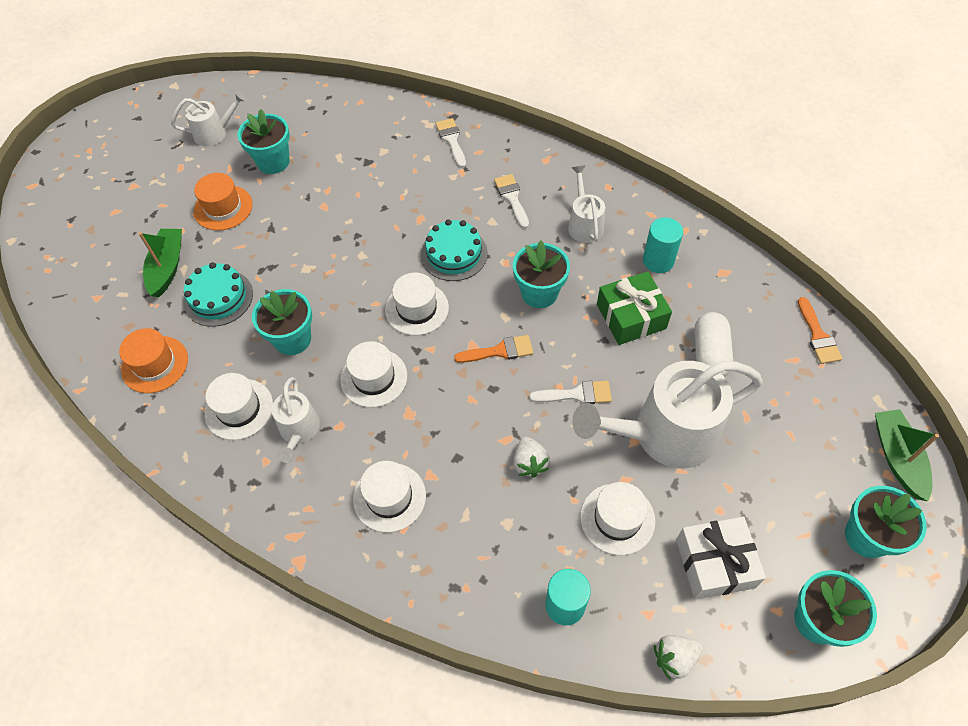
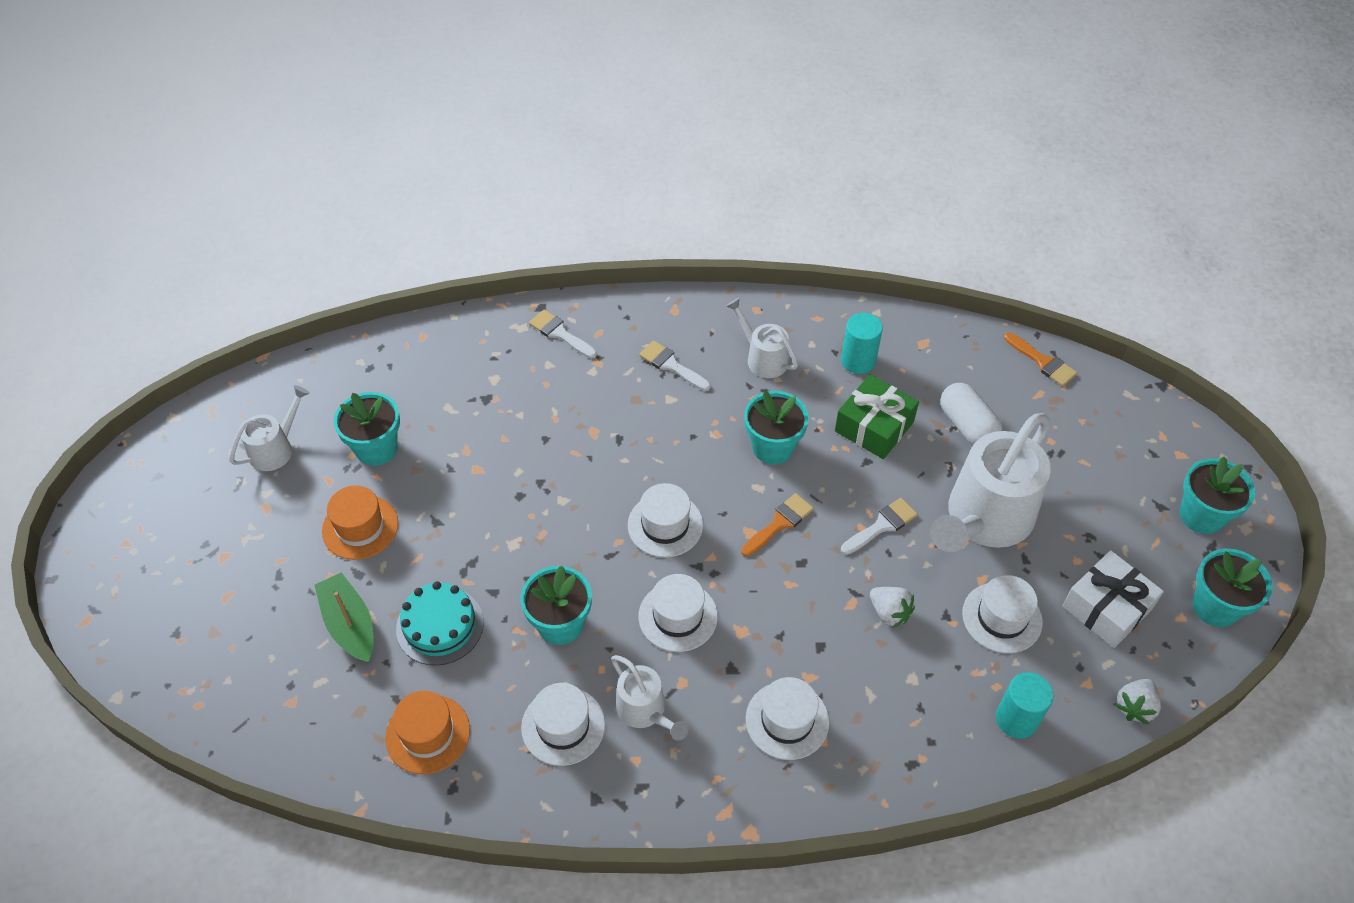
camera: 35 degrees left, 5 degrees down
turquoise cake [421,219,488,281] -> none
green boat [875,409,939,502] -> none

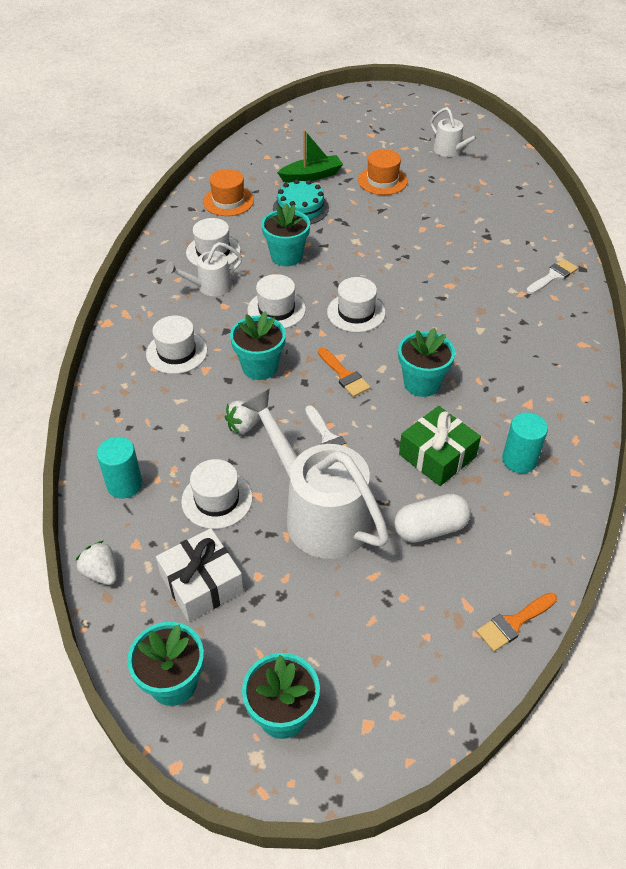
camera: 100 degrees right, 5 degrees down
turquoise flower pot [334,392,400,466] -> turquoise flower pot moved to [230,312,286,380]
white brush [639,341,711,391] -> none
white watering can [726,298,798,378] -> none

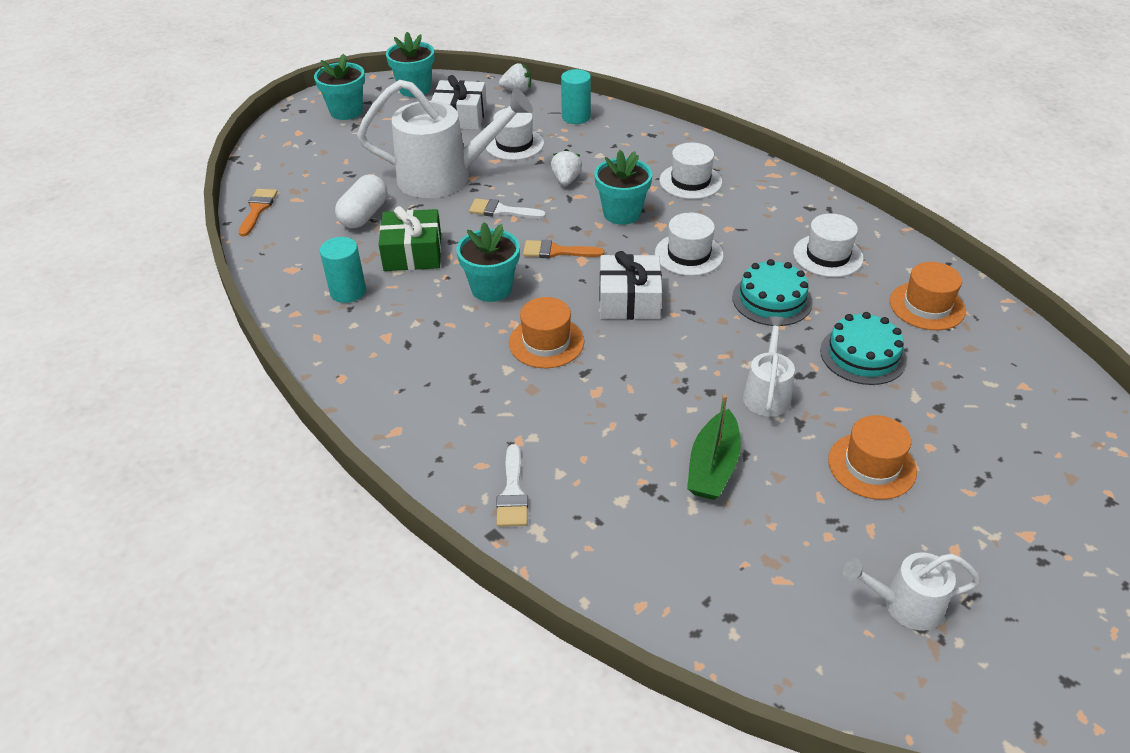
camera: 130 degrees right, 5 degrees down
white watering can [165,242,242,296] -> white watering can moved to [743,316,795,417]
turquoise flower pot [261,203,310,266] -> turquoise cake [732,259,813,326]
green boat [277,130,343,183] -> green boat moved to [687,395,741,500]
white hat [327,277,386,332] -> white gift [599,251,662,320]
none -> orange hat [509,297,584,368]

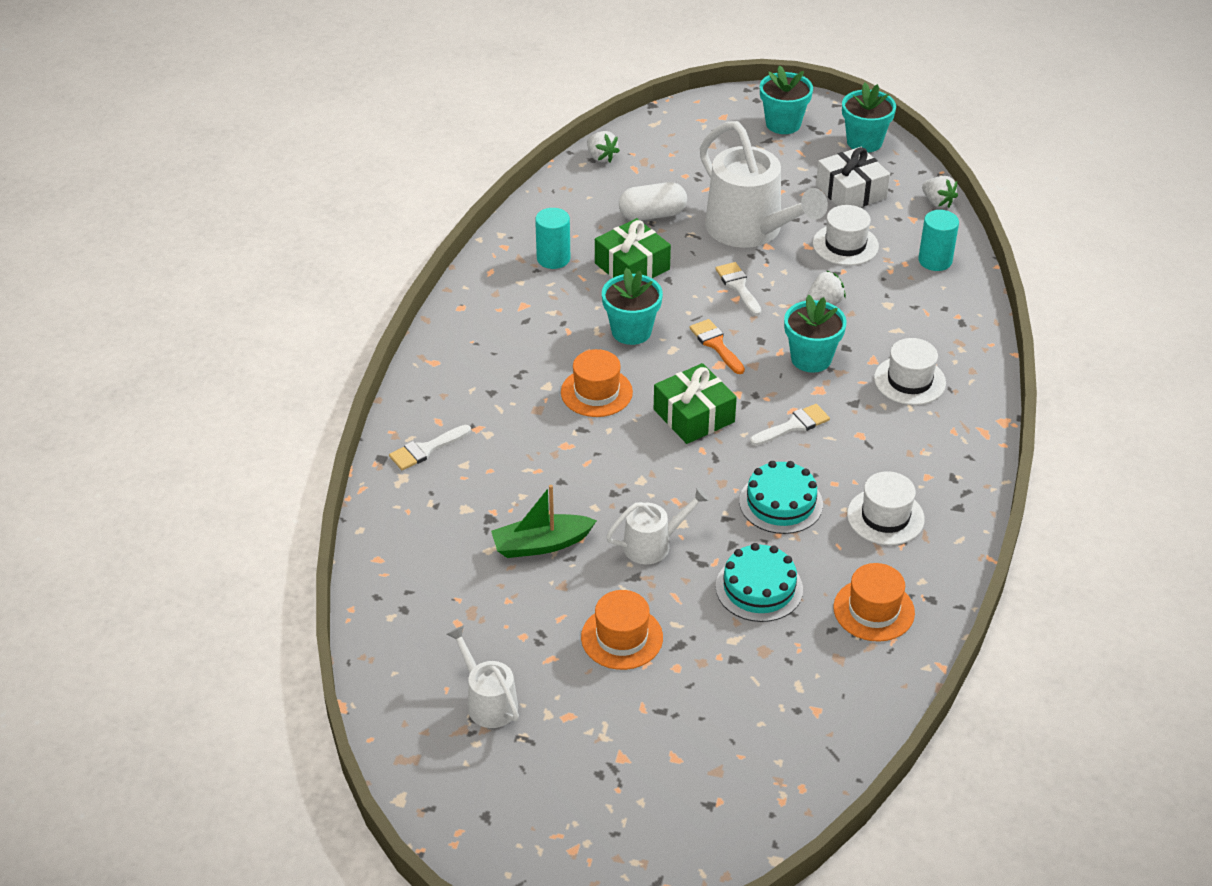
camera: 55 degrees right, 0 degrees up
orange brush [239,189,278,236] -> white strawberry [587,131,620,162]
white gift [599,251,662,320] -> green gift [654,363,737,444]
white hat [655,212,724,276] -> white brush [750,404,830,446]

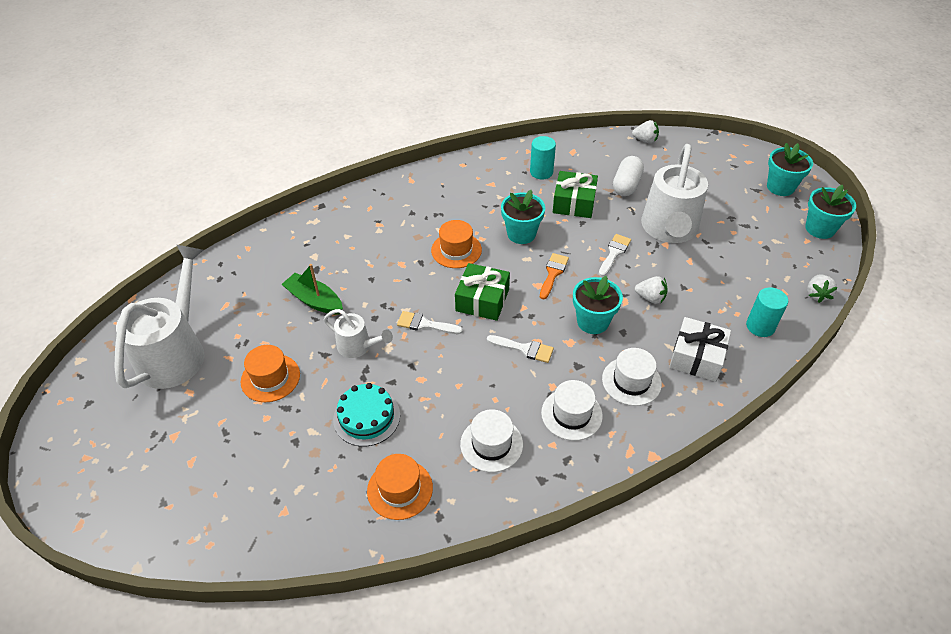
camera: 50 degrees right, 5 degrees up
white brush [389,425,471,470] -> white brush moved to [397,311,463,334]
white watering can [447,625,519,728] -> white watering can [114,245,204,389], size x1.97
white strawberry [587,131,620,162] -> white strawberry turned 90 degrees counterclockwise [632,120,659,143]
white capsule [619,182,687,221] -> white capsule turned 75 degrees clockwise [613,156,644,196]
turquoise cake [739,461,823,534] -> none
white hat [813,205,879,266] -> white hat moved to [541,380,603,441]
white gift [816,147,890,207] -> white gift moved to [669,317,731,382]

